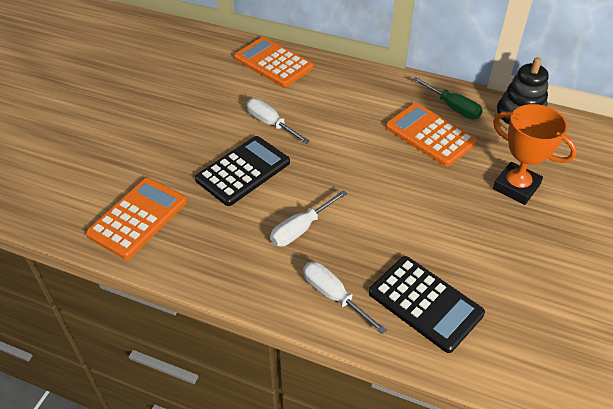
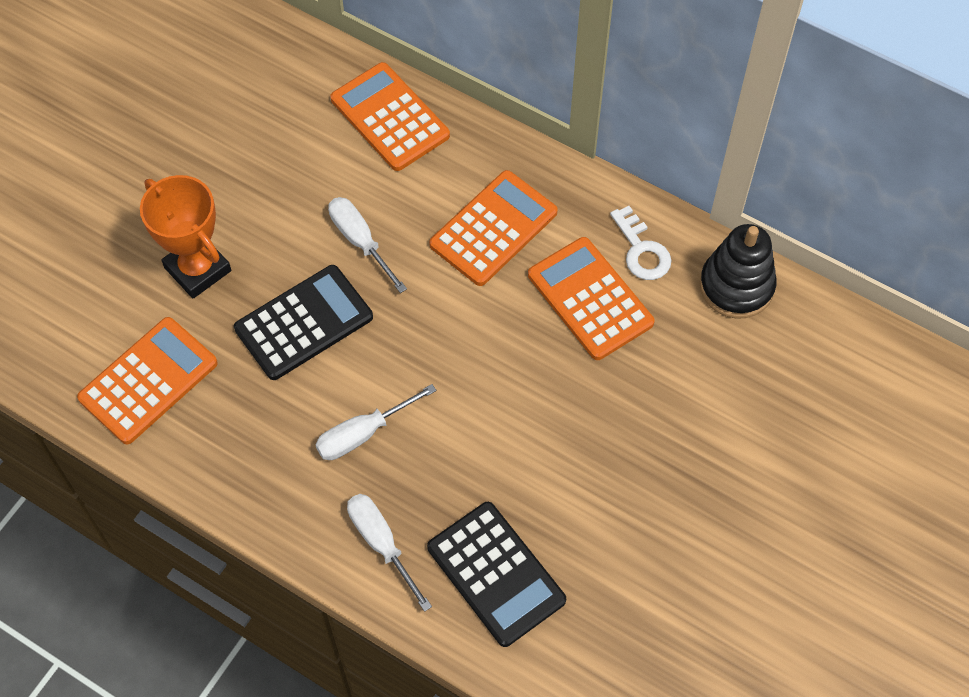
camera: 10 degrees right, 15 degrees up
green screwdriver [413,77,483,119] -> white key [610,206,672,280]
orange trophy [493,104,577,205] -> orange trophy moved to [140,175,231,299]
none -> orange calculator [429,170,558,286]

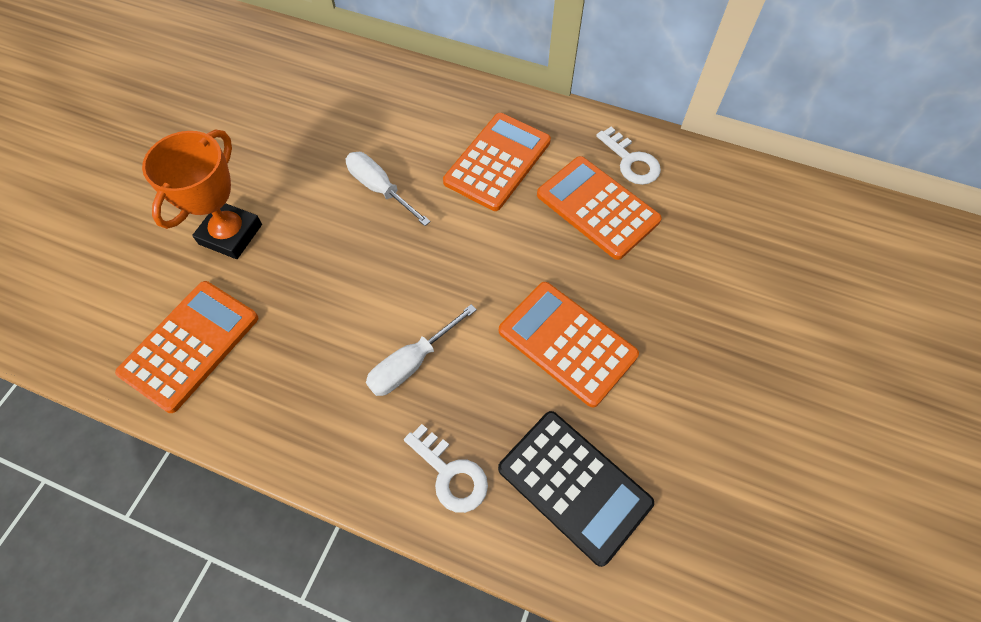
camera: 10 degrees left, 0 degrees up
orange trophy [140,175,231,299] -> orange trophy turned 75 degrees clockwise [142,129,262,259]
black calculator [234,265,373,380] -> none
orange calculator [331,62,450,171] -> orange calculator moved to [499,282,639,408]
white screwdriver [347,494,432,612] -> white key [404,424,488,513]
black stacking toy [699,224,777,319] -> none

